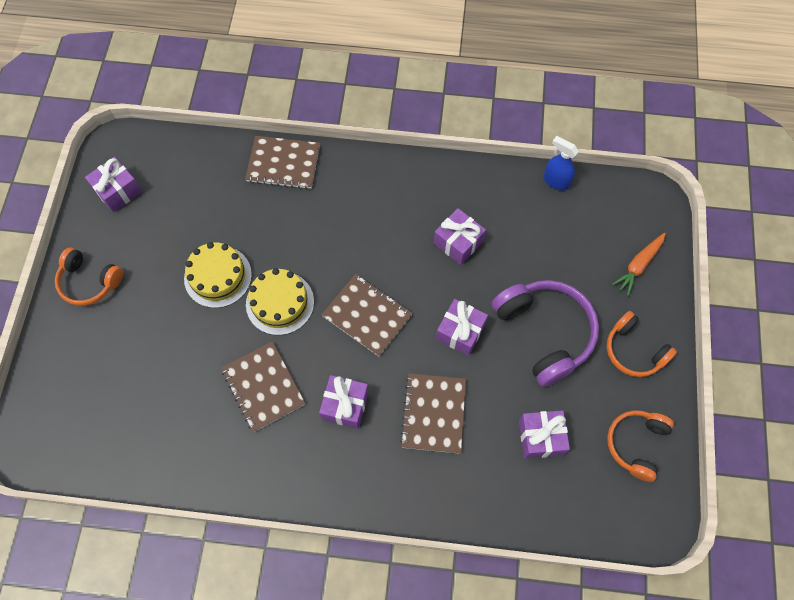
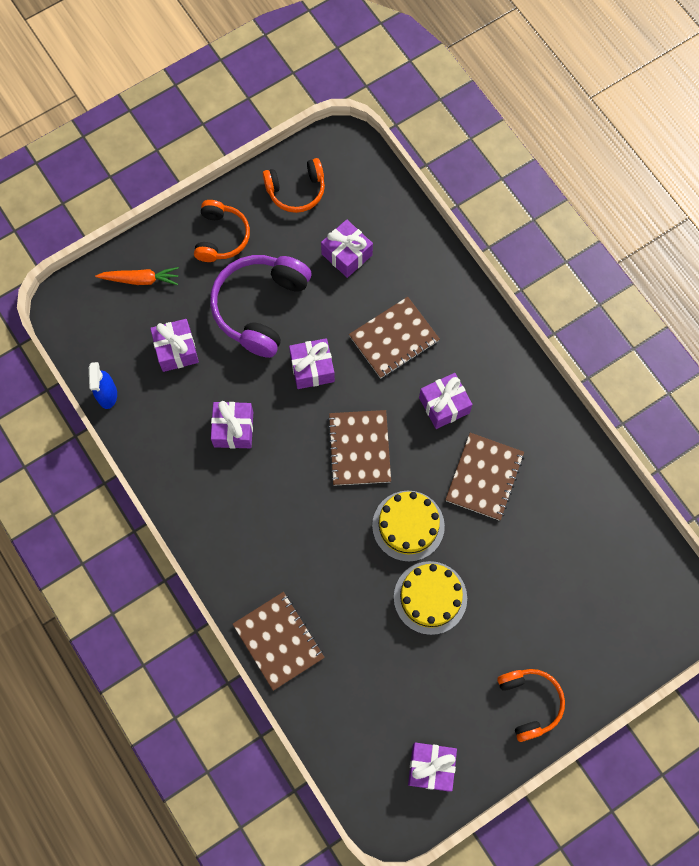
camera: 130 degrees left, 5 degrees up
none -> purple gift [150,319,199,372]

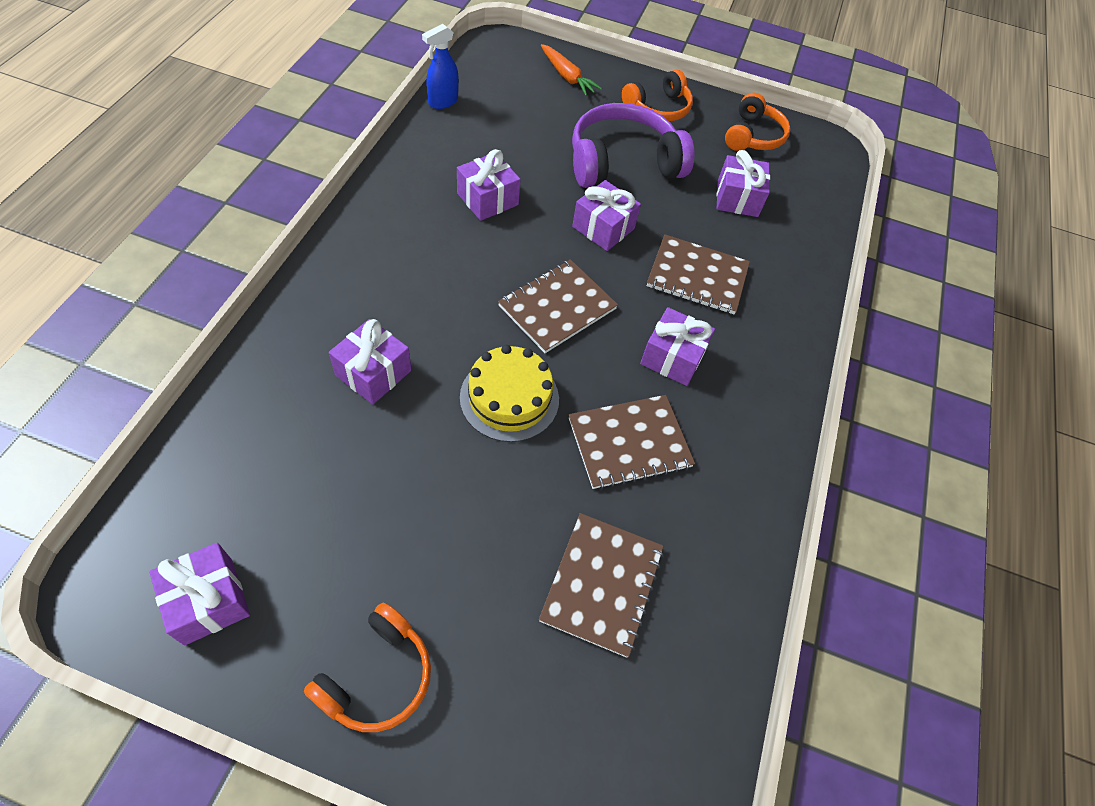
camera: 45 degrees right, 15 degrees down
purple gift [150,319,199,372] -> purple gift moved to [329,319,411,404]
brown notebook [233,592,325,691] -> brown notebook moved to [539,513,664,658]
orange headphones [263,158,325,213] -> orange headphones turned 105 degrees counterclockwise [725,93,790,151]
yellow cake [394,561,467,635] -> none

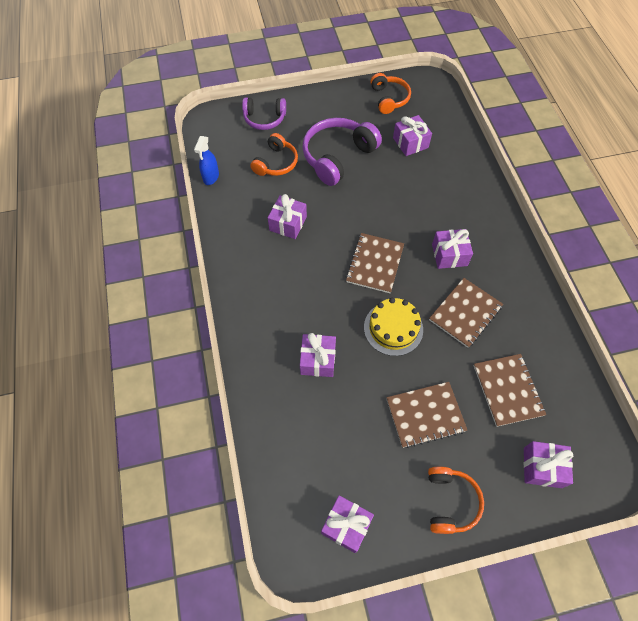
camera: 25 degrees left, 5 degrees up
orange carrot [541,44,602,96] -> purple headphones [242,97,286,130]
purple gift [572,180,641,251] -> purple gift moved to [524,441,573,488]
orange headphones [622,70,693,121] -> orange headphones moved to [250,133,298,176]
brown notebook [647,234,750,314] -> brown notebook moved to [386,382,467,448]

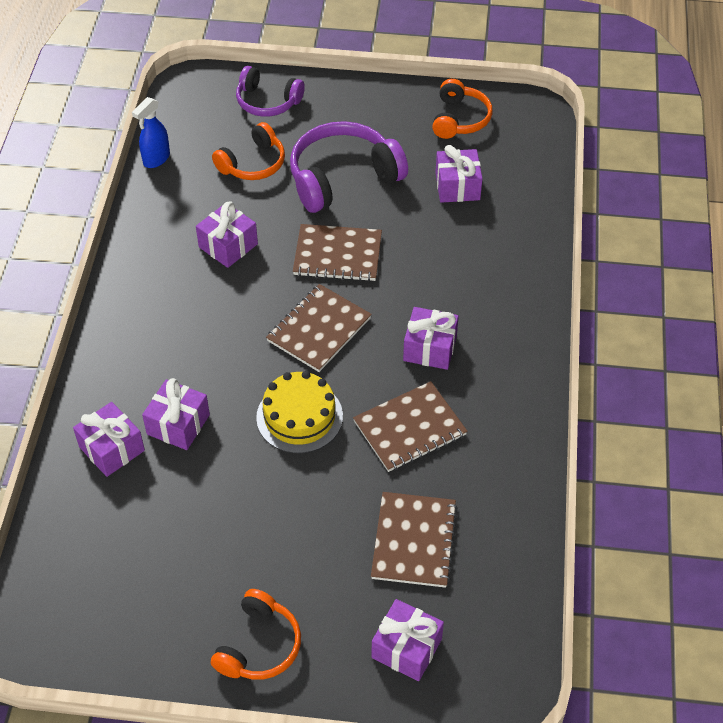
camera: 20 degrees right, 10 degrees down
purple gift [321,495,374,553] -> purple gift moved to [73,402,145,477]
brown notebook [386,382,467,448] -> brown notebook moved to [293,224,382,281]

